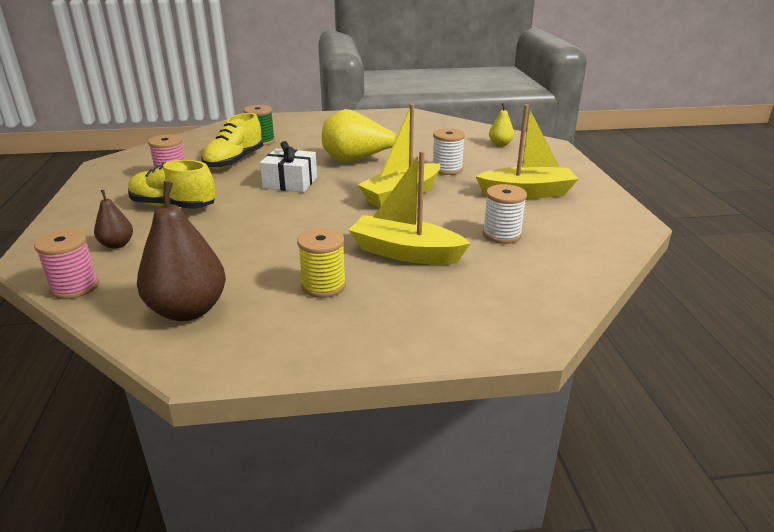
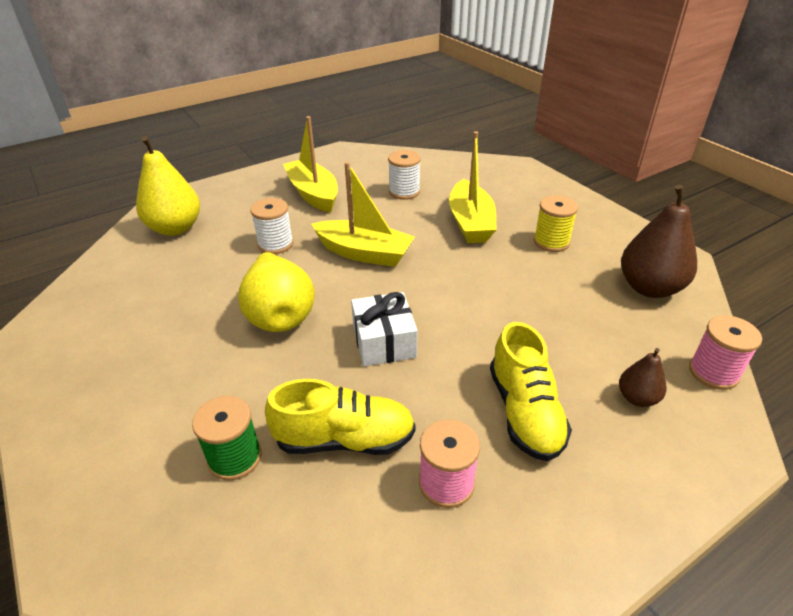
camera: 115 degrees left, 10 degrees up
yellow pear [489,103,514,146] -> yellow pear [136,136,200,236], size x1.94

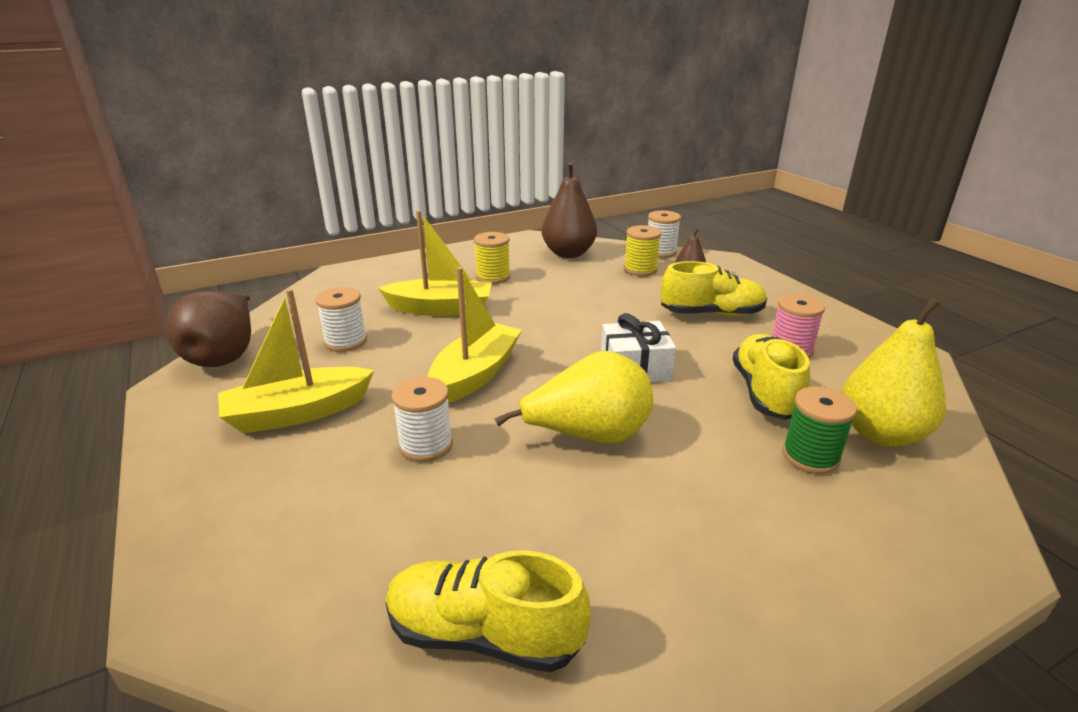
camera: 85 degrees left, 10 degrees down
yellow pear [136,136,200,236] -> yellow pear moved to [842,297,946,447]
pink spool [689,315,762,390] -> white spool [648,210,681,258]
none -> brown pear [165,291,251,367]
none -> yellow shoe [386,550,591,672]
none -> yellow spool [624,225,661,276]

